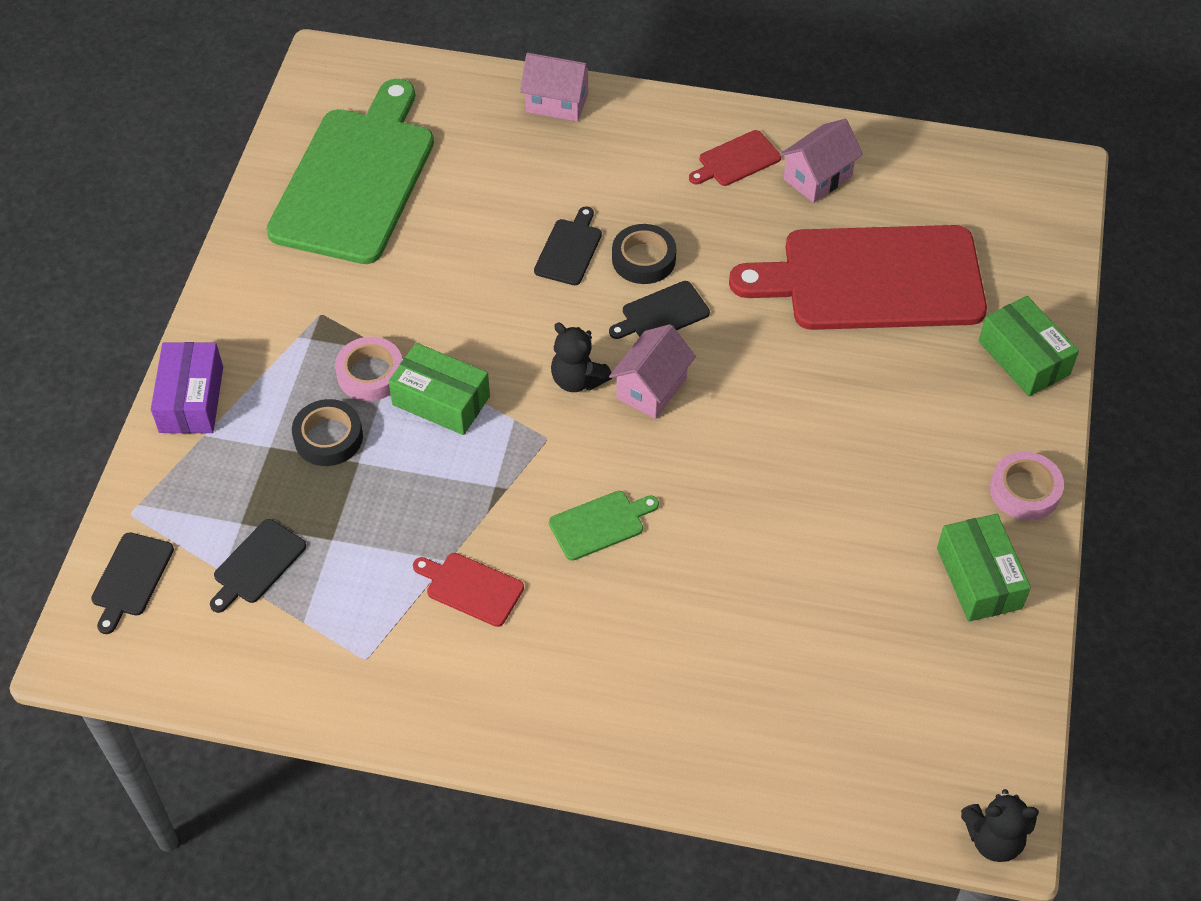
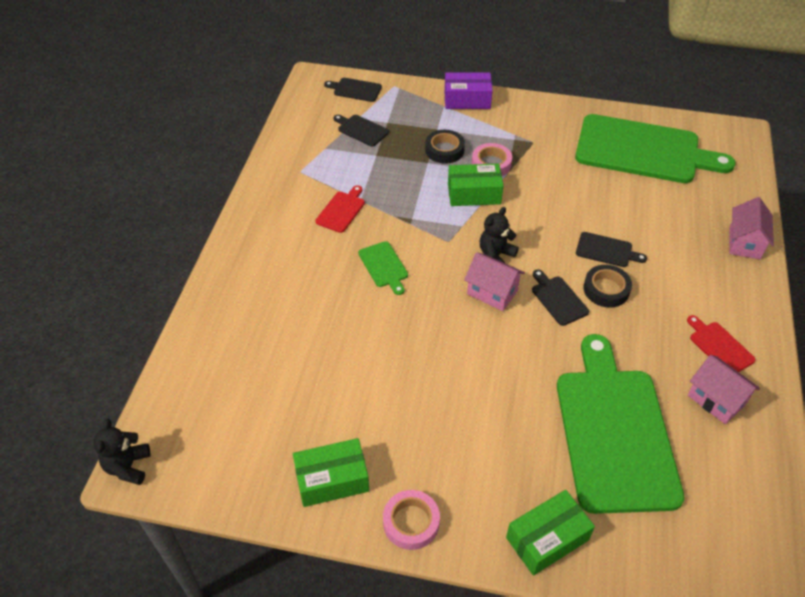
camera: 90 degrees right, 5 degrees down
green box [389,343,490,435] -> green box turned 60 degrees clockwise [448,164,504,206]
red cutting board [729,225,987,330] -> green cutting board [557,334,685,514]

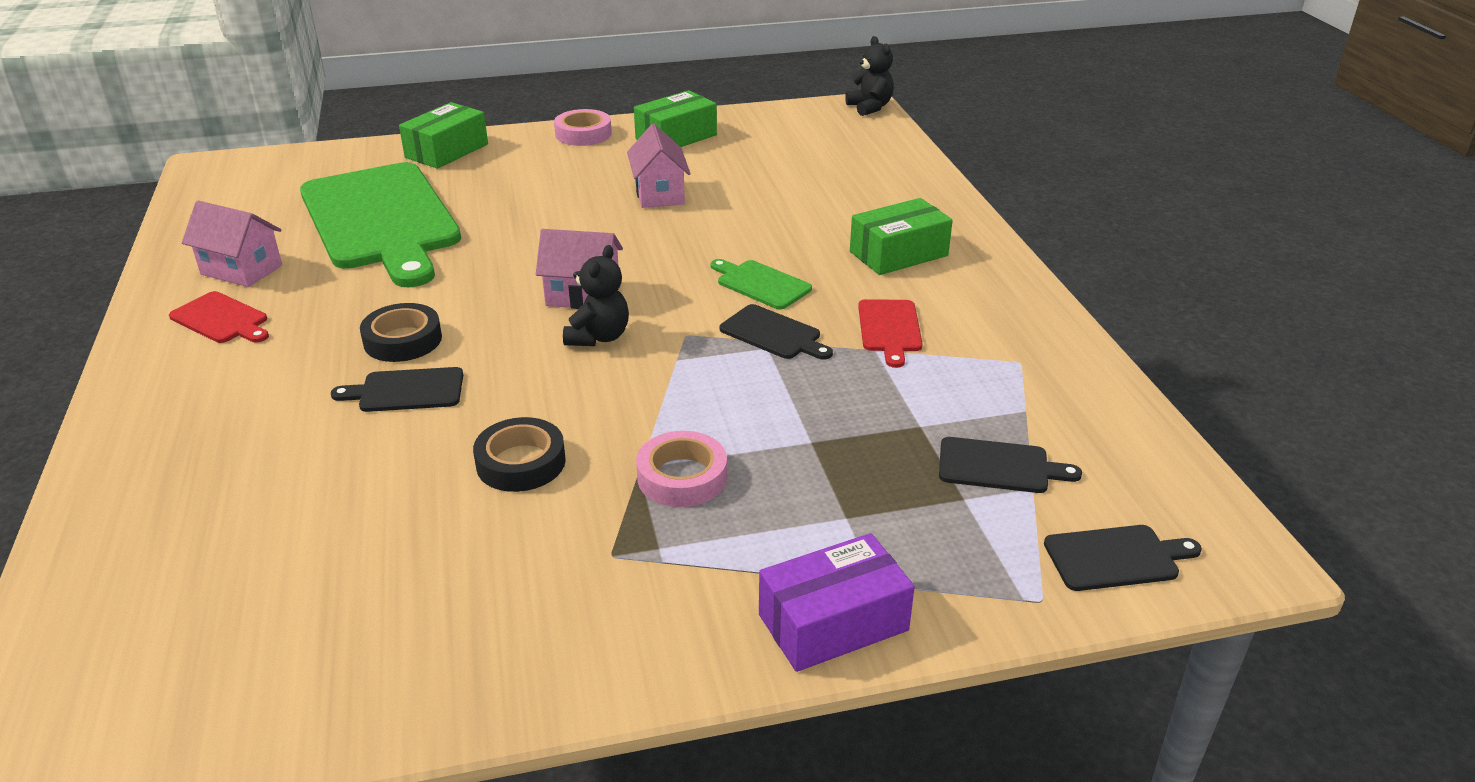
camera: 155 degrees right, 15 degrees down
black tape [425,130,465,164] -> black tape moved to [473,417,566,492]
green box [448,164,504,206] -> green box moved to [850,198,953,275]
black cutting board [532,269,589,326] -> black cutting board moved to [720,304,833,360]
green cutting board [575,114,736,183] -> none
pink house [729,197,774,259] -> pink house moved to [627,124,691,208]

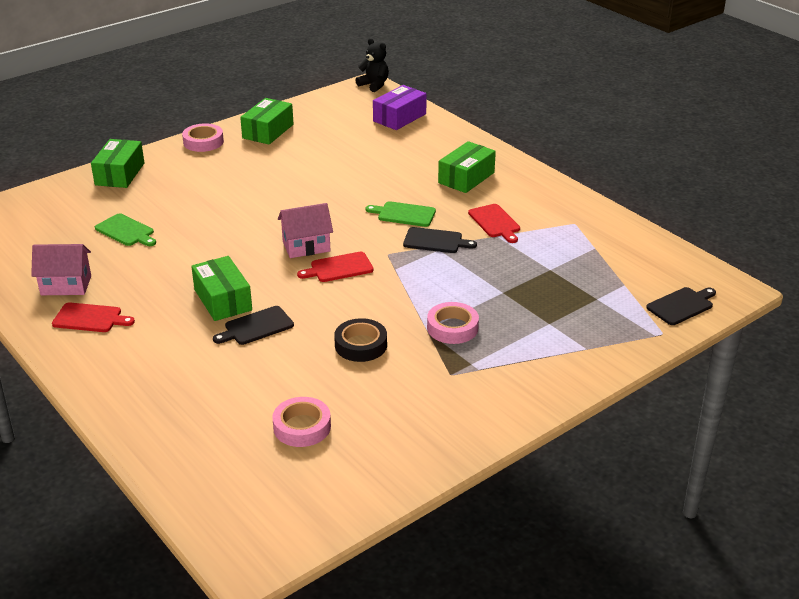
camera: 25 degrees left, 0 degrees up
green cutting board [300,162,461,287] -> green cutting board [95,213,156,246], size x0.40
black tape [360,303,442,362] -> green box [191,256,252,321]
black teddy bear [563,245,629,346] -> red cutting board [297,252,374,282]
pink house [627,124,691,208] -> none
purple box [759,533,915,672] -> purple box moved to [373,85,427,130]
black cutting board [939,437,1082,493] -> none
none -> pink tape [272,397,331,447]

